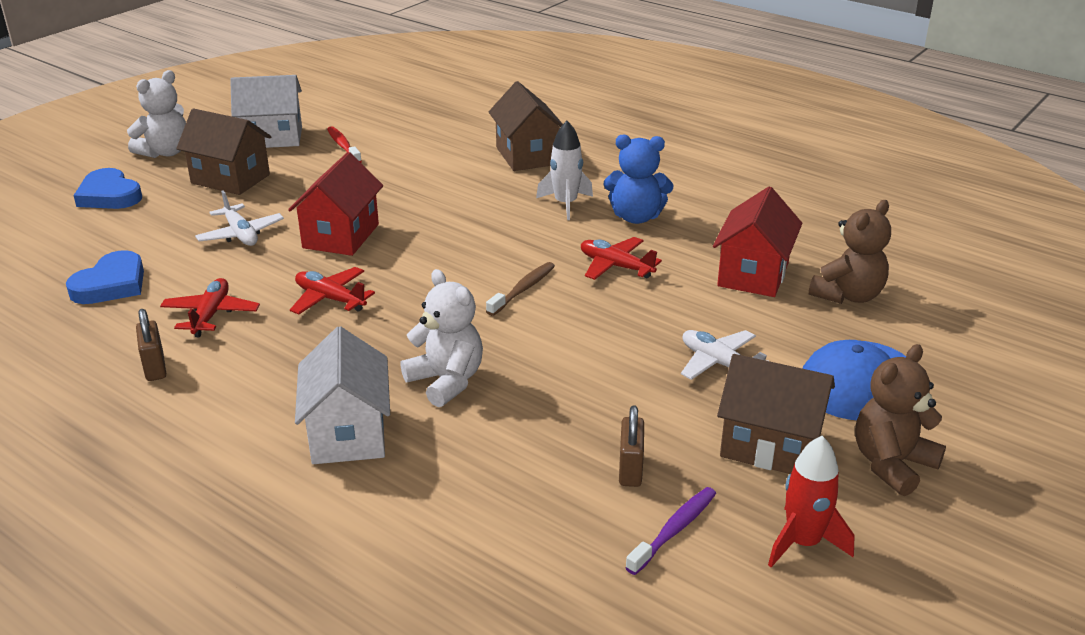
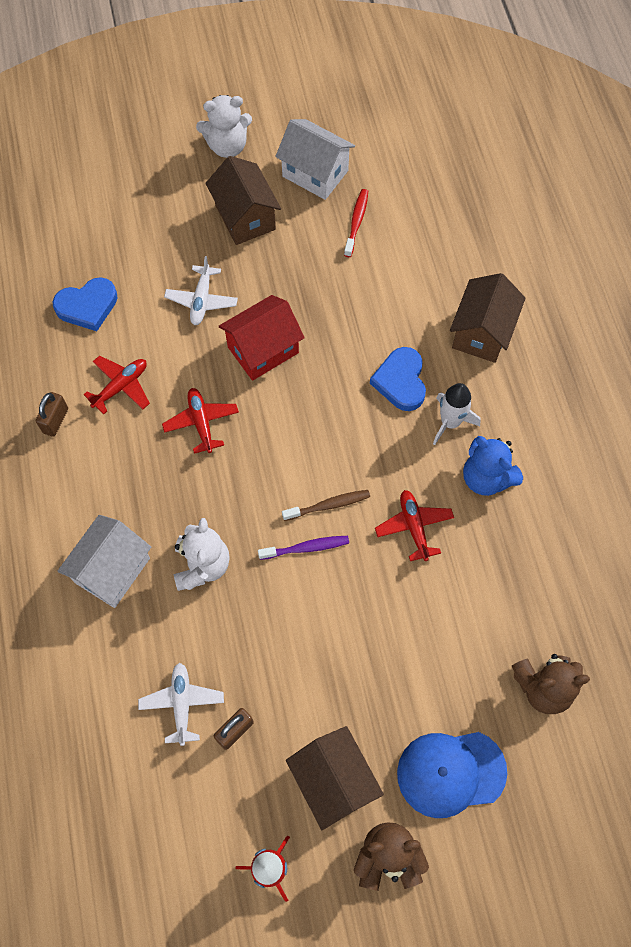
camera: 40 degrees right, 35 degrees up
blue heart [73,168,142,209] -> blue heart moved to [370,347,426,411]
purple toothbrush [625,487,716,575] -> purple toothbrush moved to [258,536,349,560]
white plane [681,330,768,380] -> white plane moved to [138,663,224,746]
red house [713,187,802,297] -> none

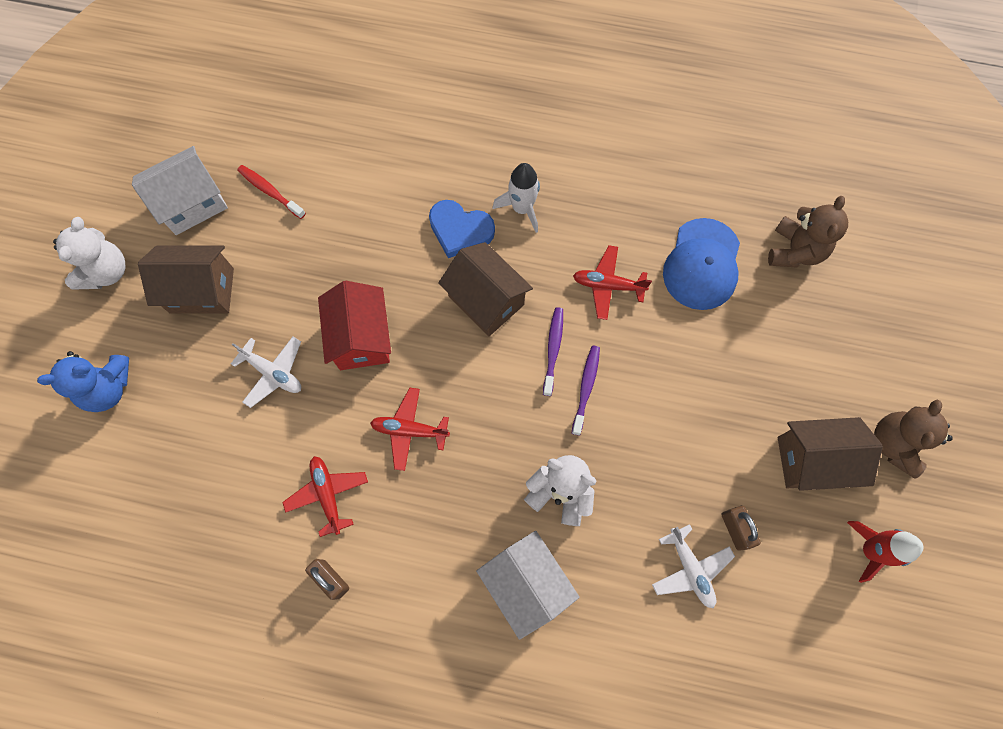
camera: 65 degrees left, 5 degrees up
blue heart [52,277,118,331] -> none
white plane [138,663,224,746] -> white plane turned 135 degrees counterclockwise [652,524,735,608]
brown toothbrush [282,490,370,521] -> purple toothbrush [543,307,563,396]
blue cap [397,732,507,818] -> blue cap moved to [663,218,740,310]
brown house [450,273,526,363] -> brown house moved to [438,242,533,336]
blue teddy bear [463,436,523,496] -> blue teddy bear moved to [37,351,129,412]

